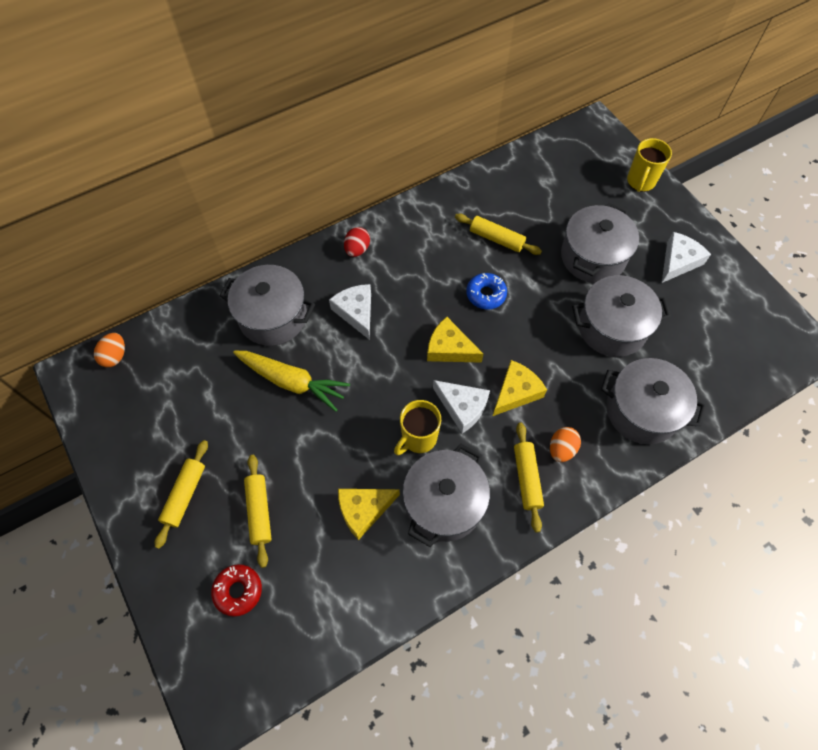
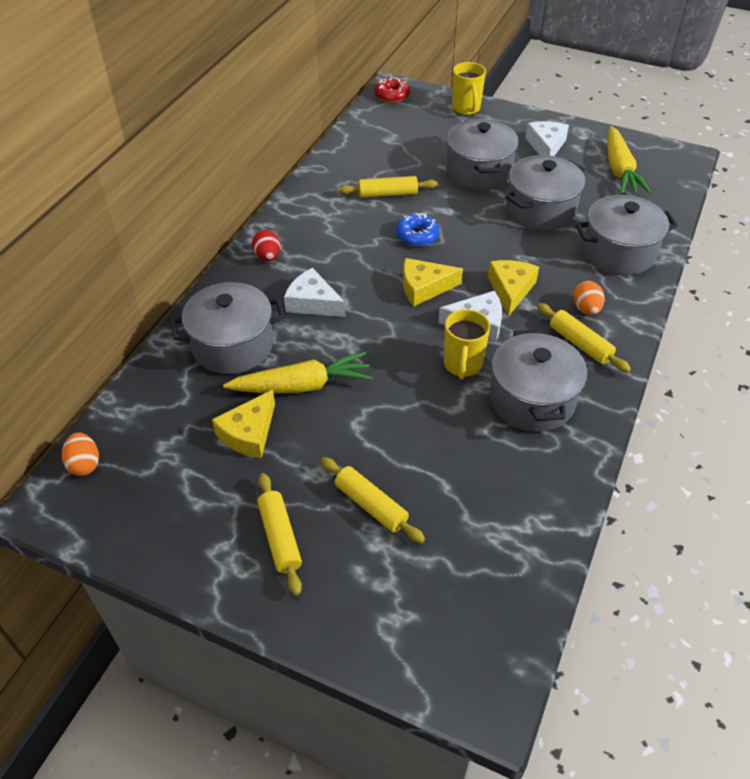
camera: 35 degrees left, 15 degrees down
red donut [211,564,262,617] -> red donut moved to [374,77,410,103]
yellow cheese [338,489,400,540] -> yellow cheese moved to [212,390,275,458]
none -> yellow carrot [607,126,651,195]

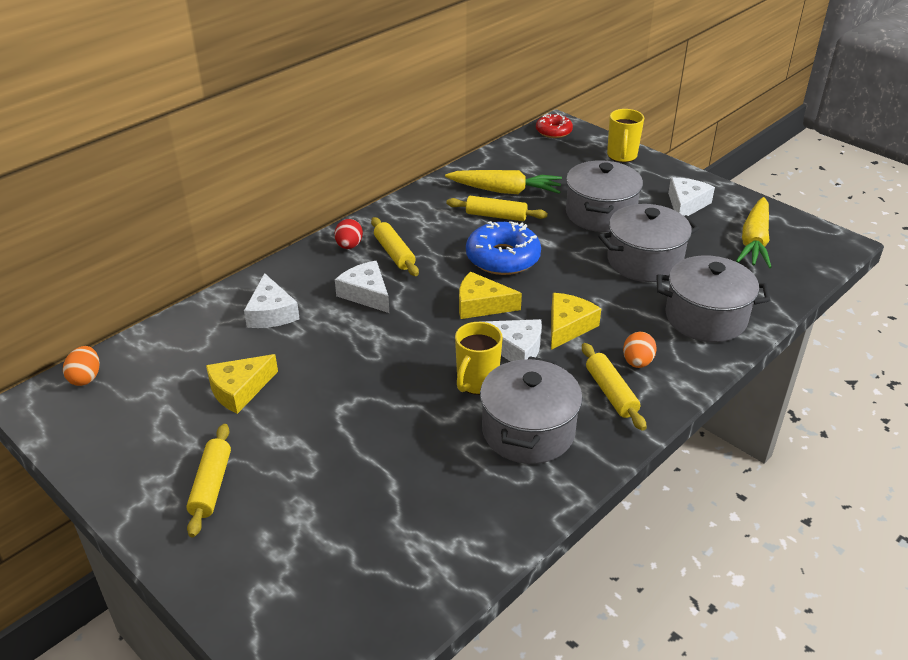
camera: 20 degrees right, 10 degrees down
grey pot [170,282,285,374] -> white cheese [244,273,300,328]
yellow carrot [223,352,373,393] -> yellow carrot moved to [445,170,562,194]
yellow rolling pin [321,457,425,544] -> yellow rolling pin moved to [371,217,419,276]
blue donut [396,213,439,246] -> blue donut [466,221,541,275], size x1.67

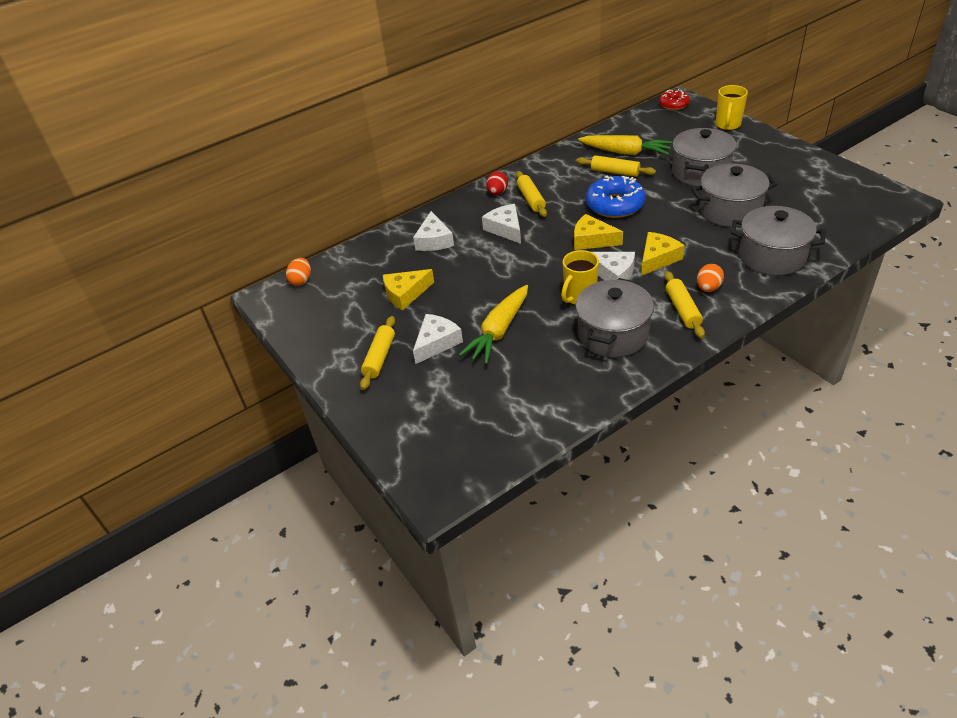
camera: 15 degrees right, 5 degrees up
white cheese [668,177,715,216] -> white cheese moved to [413,314,463,364]
yellow carrot [736,197,771,268] -> yellow carrot moved to [459,285,528,364]

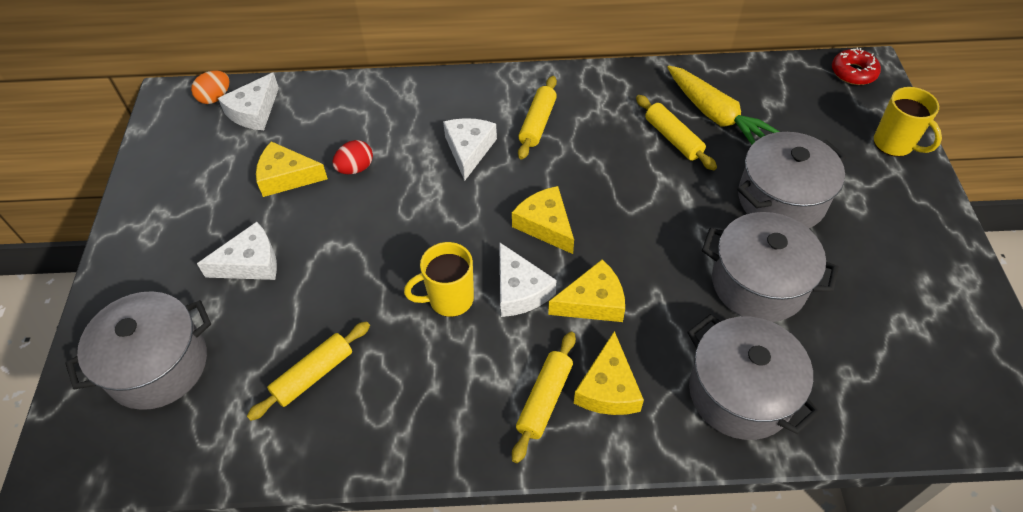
camera: 30 degrees right, 10 degrees up
yellow rolling pin [360,316,395,390] -> yellow rolling pin moved to [247,321,370,421]
white cheese [413,211,454,251] -> white cheese moved to [218,72,279,130]
yellow carrot [459,285,528,364] -> none
red egg [486,172,508,195] -> red egg moved to [333,140,373,174]
grey pot [576,278,654,358] -> grey pot moved to [65,291,211,410]
blue donut [586,176,646,218] -> none
orange egg [697,264,724,292] -> yellow cheese [574,331,644,415]
yellow mug [716,85,748,130] -> yellow mug turned 90 degrees counterclockwise [874,87,942,157]

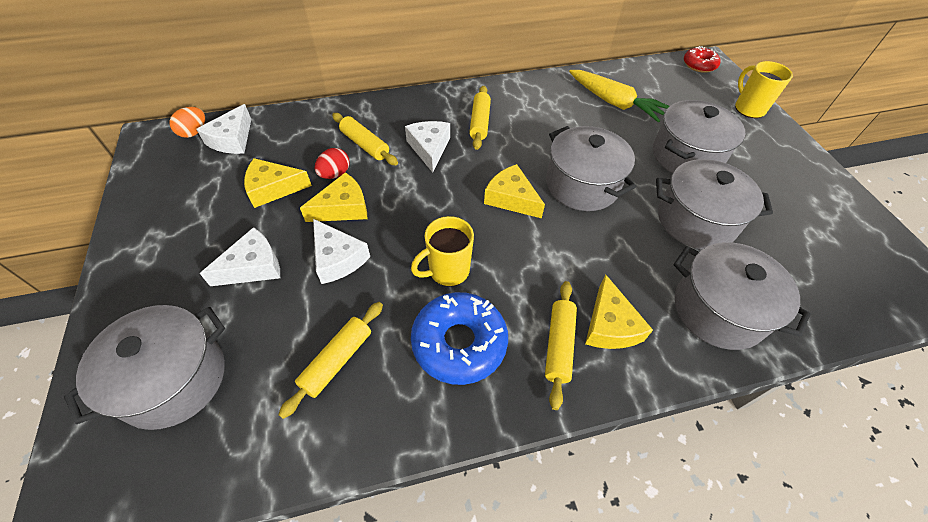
camera: 15 degrees left, 0 degrees up
white cheese [499,242,557,317] -> white cheese moved to [313,219,370,284]
yellow cheese [548,259,625,322] -> yellow cheese moved to [300,172,367,222]
yellow rolling pin [636,95,717,170] -> yellow rolling pin moved to [332,113,398,165]
yellow mug [874,87,942,157] -> yellow mug turned 150 degrees counterclockwise [735,61,793,118]
none -> blue donut [411,292,508,385]
none -> grey pot [546,126,636,211]

